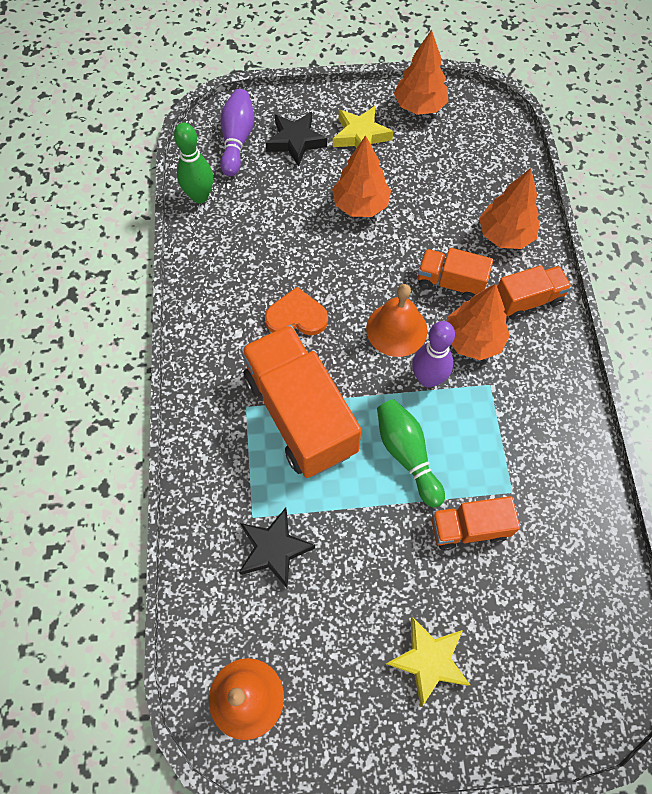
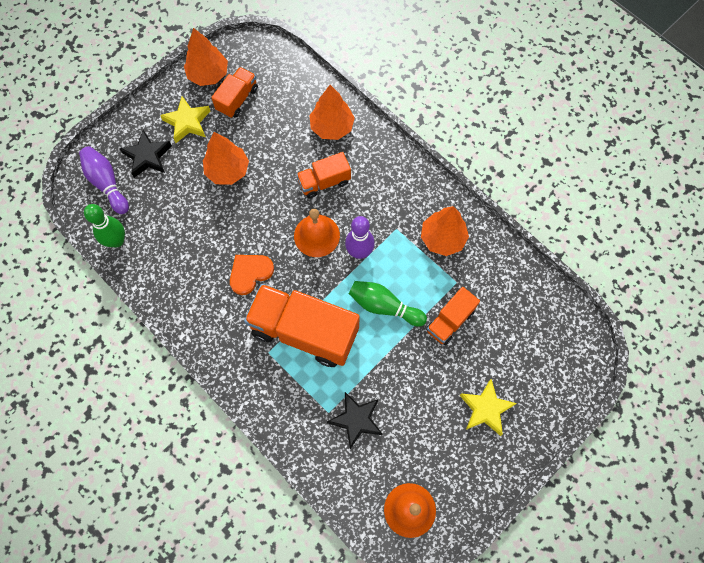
camera: 40 degrees left, 5 degrees up
orange tree [447,284,510,360] -> orange tree moved to [421,206,469,256]
orange truck [497,265,572,320] -> orange truck moved to [211,67,258,118]

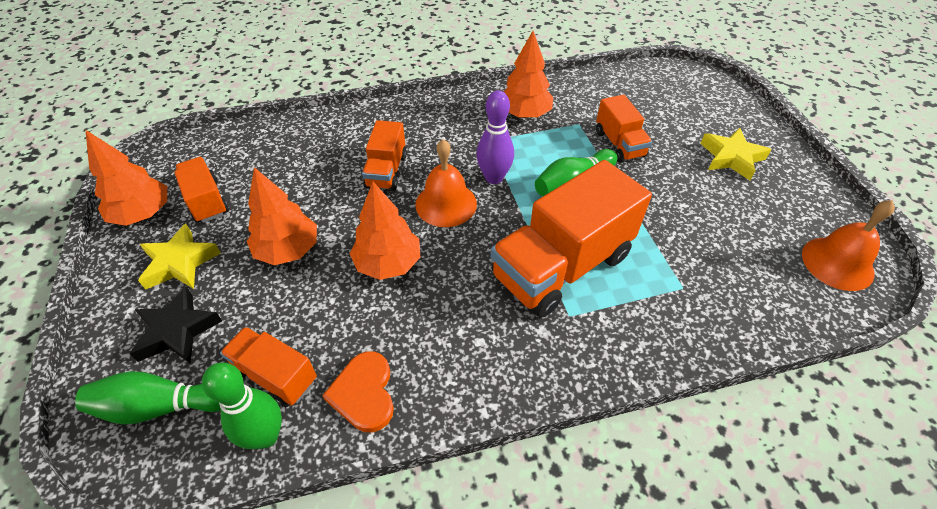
camera: 60 degrees left, 20 degrees down
purple bowling pin [79,146,129,214] -> green bowling pin [75,371,221,425]
orange heart [230,255,274,295] -> orange heart moved to [322,351,394,432]
orange tree [309,85,355,140] -> orange tree moved to [350,182,421,280]
black star [327,392,382,449] -> none
none -> orange truck [220,327,317,407]

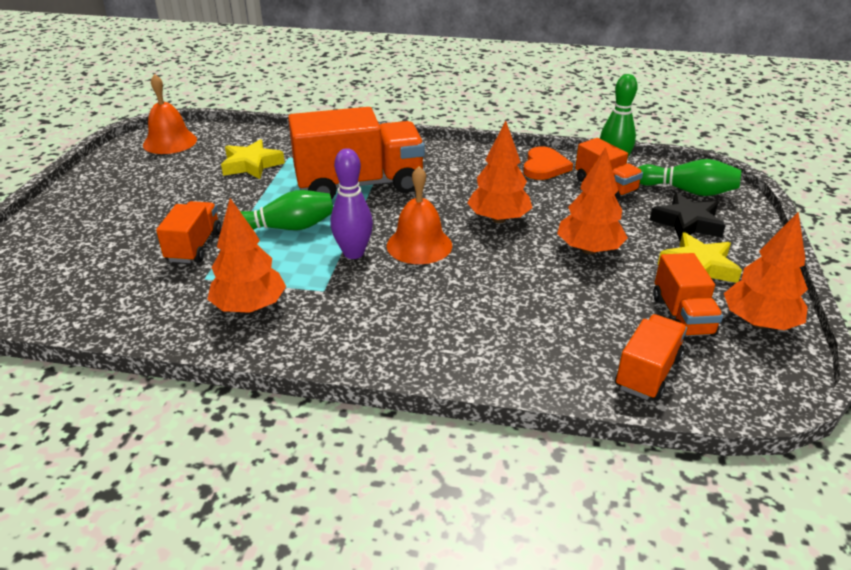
camera: 155 degrees left, 15 degrees down
orange truck [362,120,407,191] -> orange truck moved to [615,314,687,401]
yellow star [700,128,771,180] -> yellow star moved to [221,139,285,179]

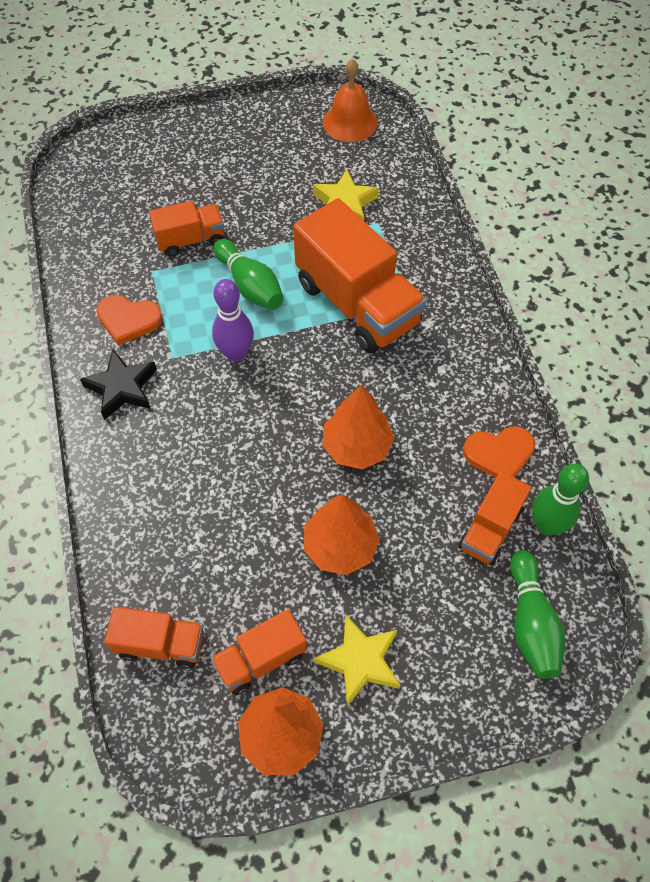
camera: 65 degrees right, 25 degrees up
orange tree [207,198,286,313] -> orange heart [96,295,162,346]
orange bell [387,166,452,264] -> none
black star [650,193,726,241] -> black star moved to [80,349,157,420]

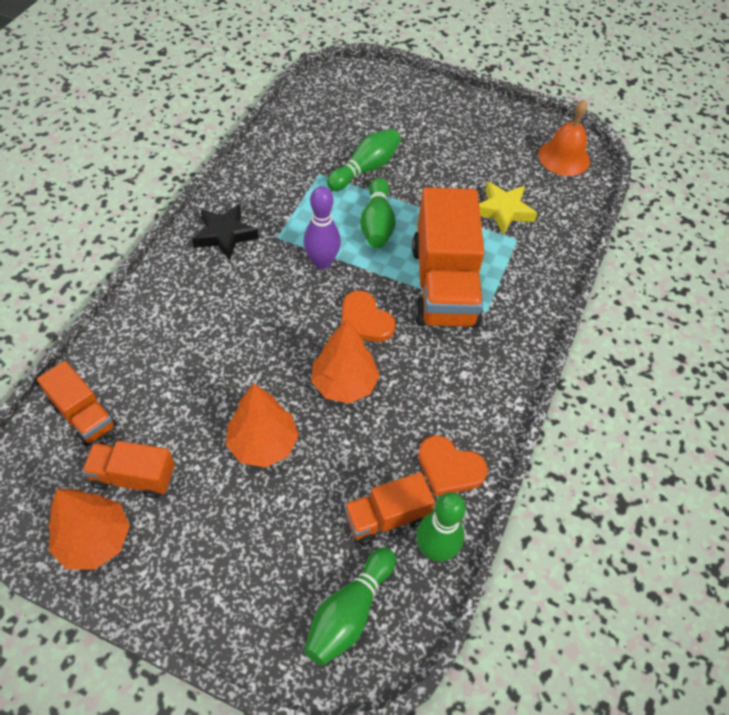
camera: 35 degrees right, 5 degrees down
orange heart [96,295,162,346] -> orange heart moved to [341,291,395,342]
orange truck [149,201,224,257] -> green bowling pin [327,129,401,191]
yellow star [314,614,400,707] -> none

